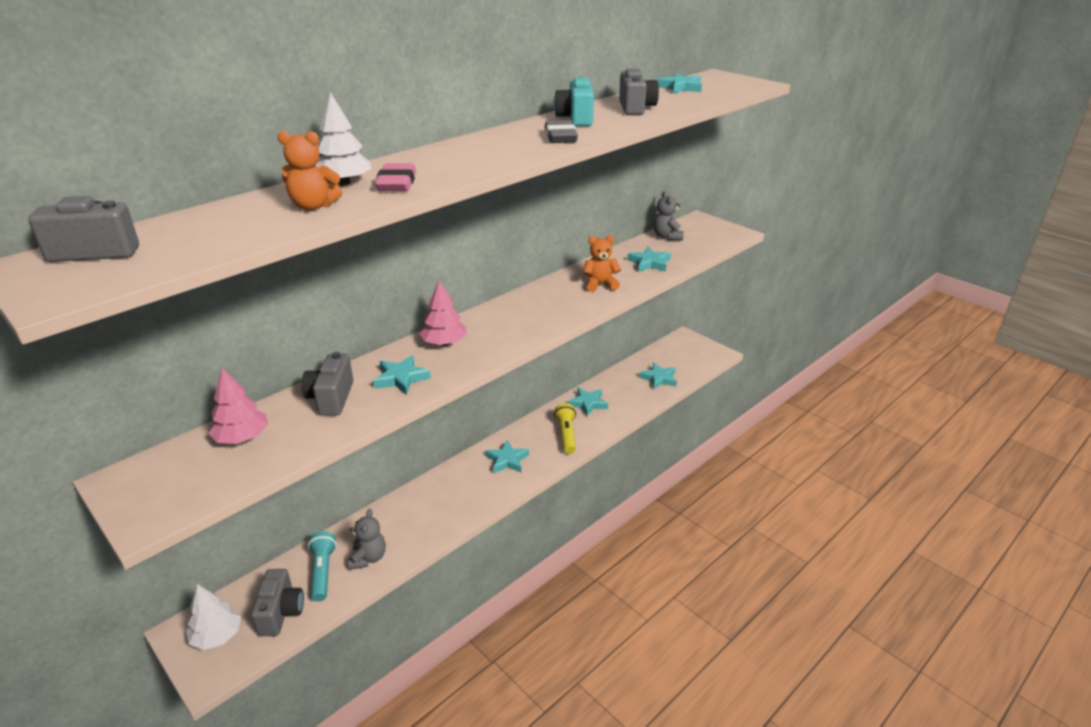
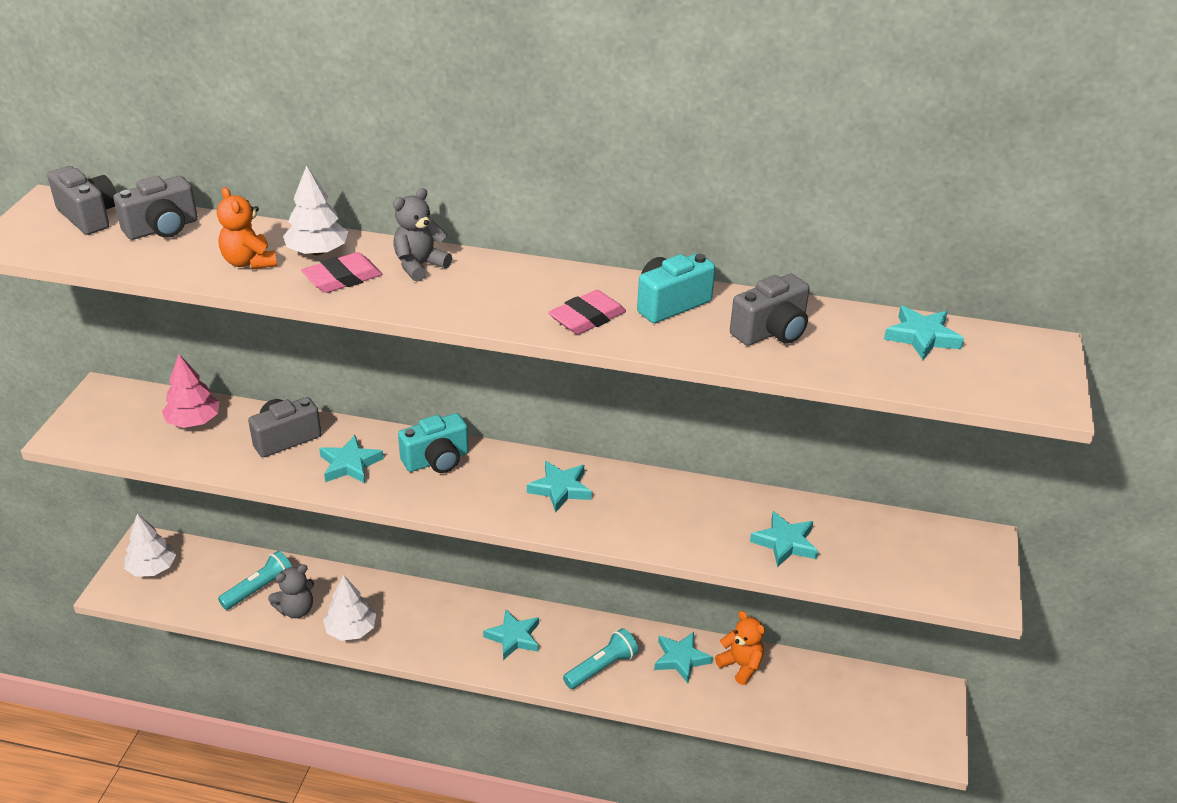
camera: 55 degrees right, 5 degrees up
grey camera [251,569,304,636] -> grey camera moved to [113,176,198,240]
pink tree [420,280,467,346] -> turquoise camera [398,413,469,473]
grey eraser [544,120,578,143] -> pink eraser [548,290,626,335]
yellow flashlight [554,403,576,454] -> turquoise flashlight [563,628,639,689]
orange teddy bear [583,235,621,292] -> orange teddy bear moved to [715,611,765,685]
turquoise star [639,363,677,389] -> turquoise star moved to [527,461,592,513]
grey teddy bear [653,191,684,240] -> grey teddy bear moved to [393,188,452,282]
none -> white tree [323,575,376,641]

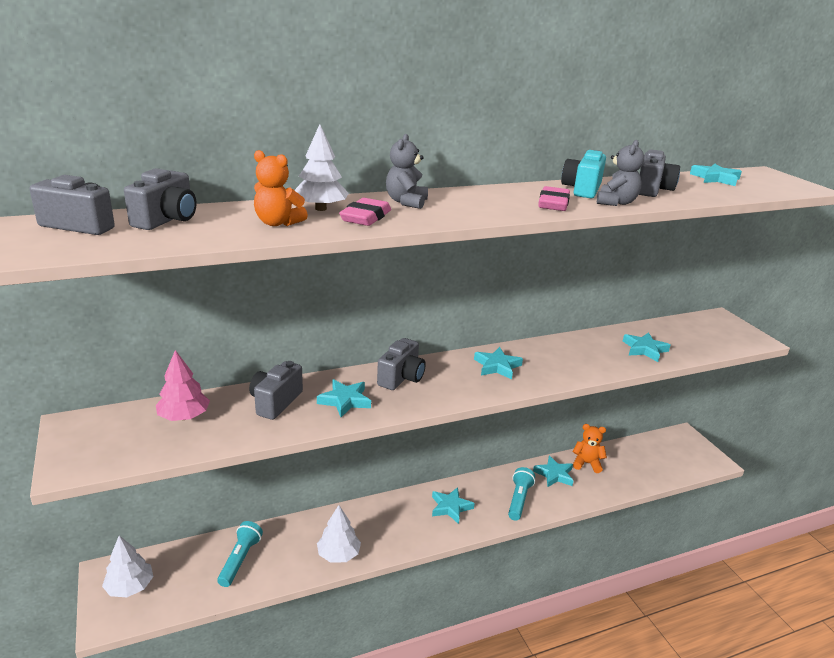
camera: 35 degrees left, 10 degrees down
grey teddy bear [268,564,314,618] -> grey teddy bear moved to [597,140,644,206]
turquoise camera [398,413,469,473] -> grey camera [377,338,426,390]

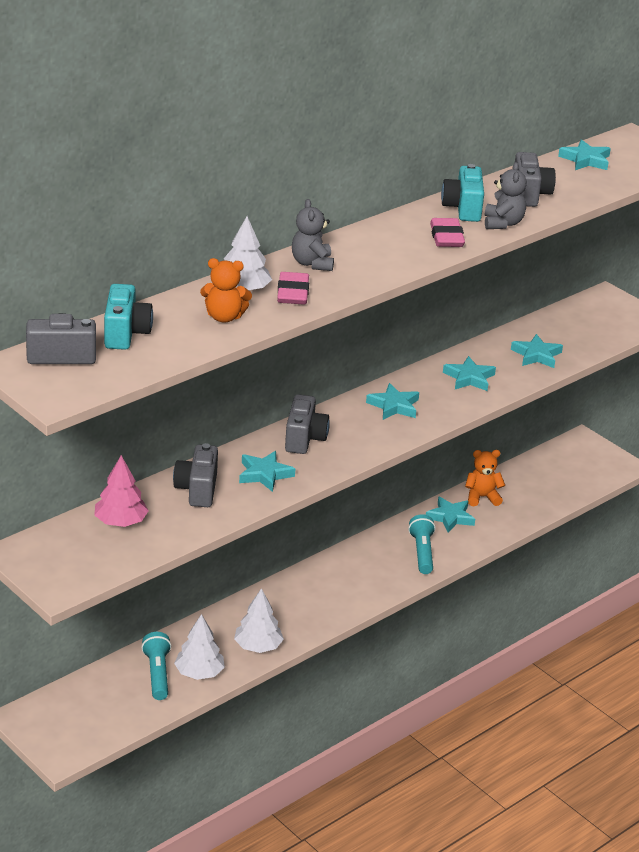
camera: 20 degrees left, 5 degrees up
white tree [102,535,154,597] -> white tree moved to [174,614,225,680]
grey camera [124,168,197,230] -> turquoise camera [104,284,153,350]
turquoise star [432,487,475,524] -> turquoise star moved to [443,356,496,391]

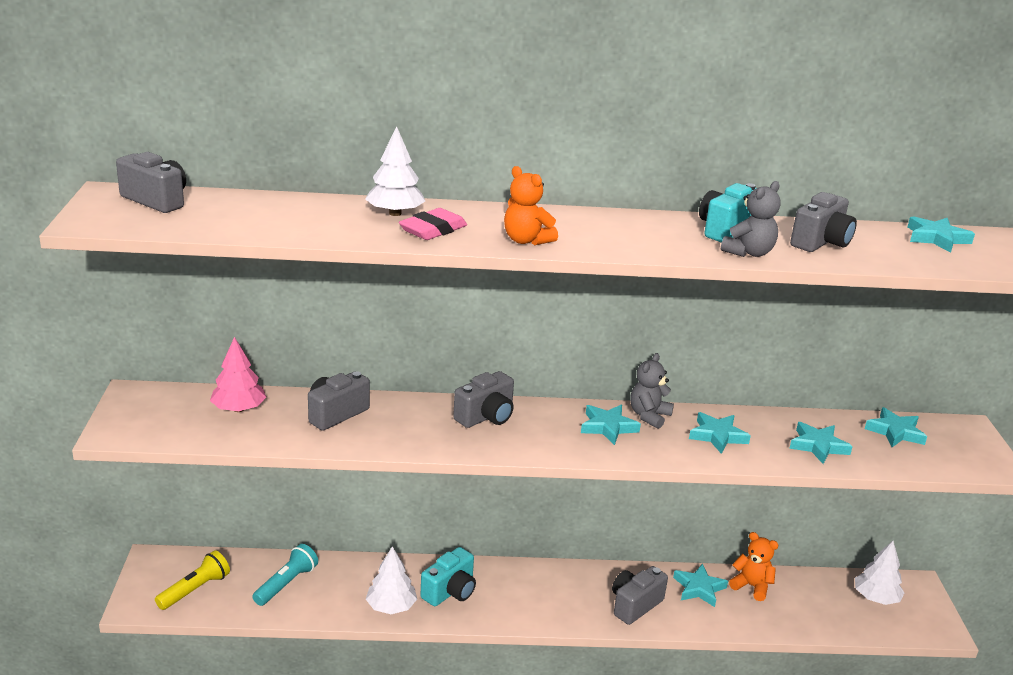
camera: 40 degrees right, 5 degrees down
turquoise camera [104,284,153,350] -> turquoise camera moved to [420,547,476,606]
white tree [174,614,225,680] -> white tree moved to [855,541,905,605]
orange teddy bear [200,258,252,323] -> orange teddy bear moved to [504,166,558,245]
turquoise star [239,451,295,492] -> turquoise star moved to [865,407,927,447]
grey teddy bear [292,199,334,271] -> grey teddy bear moved to [630,353,674,429]
turquoise flashlight [408,514,436,574] -> grey camera [612,566,668,625]
pink eraser [430,218,465,247] -> none
none -> yellow flashlight [155,550,230,610]

